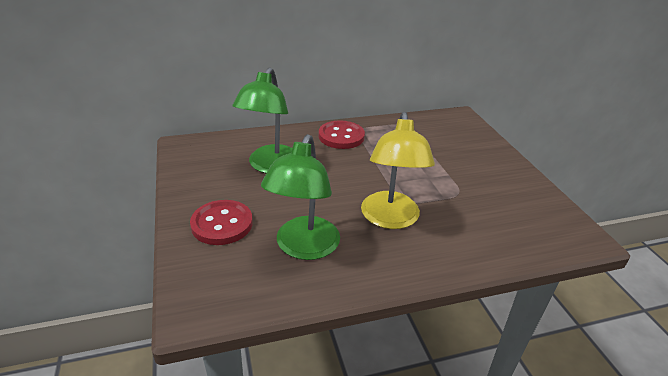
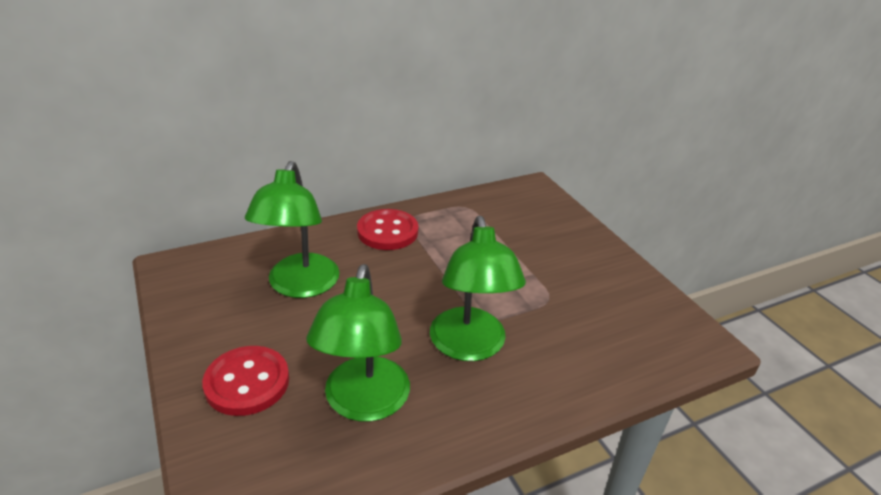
camera: 10 degrees left, 0 degrees up
yellow lamp [361,112,435,229] -> green lamp [430,216,526,361]

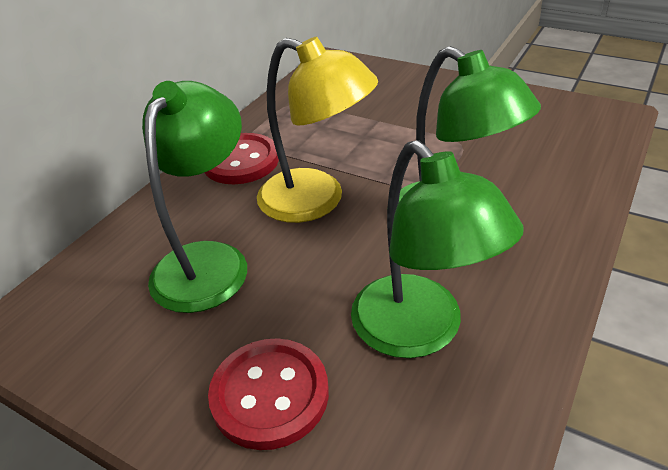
camera: 30 degrees left, 5 degrees up
green lamp [245,161,339,298] -> green lamp turned 135 degrees counterclockwise [142,81,247,313]
none -> yellow lamp [257,36,378,223]

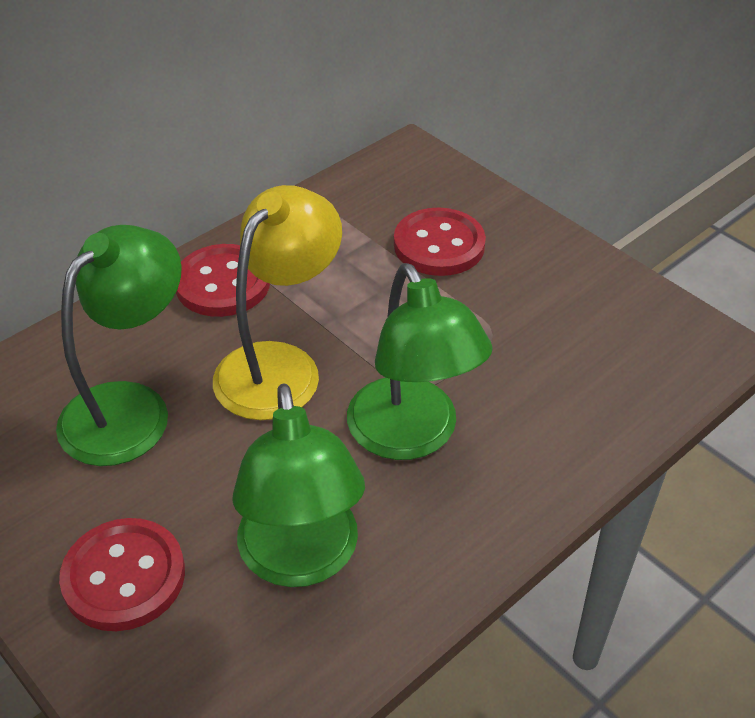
camera: 15 degrees right, 5 degrees up
yellow lamp [257,36,378,223] -> yellow lamp turned 105 degrees counterclockwise [213,185,342,420]
none -> red button [394,208,486,276]

